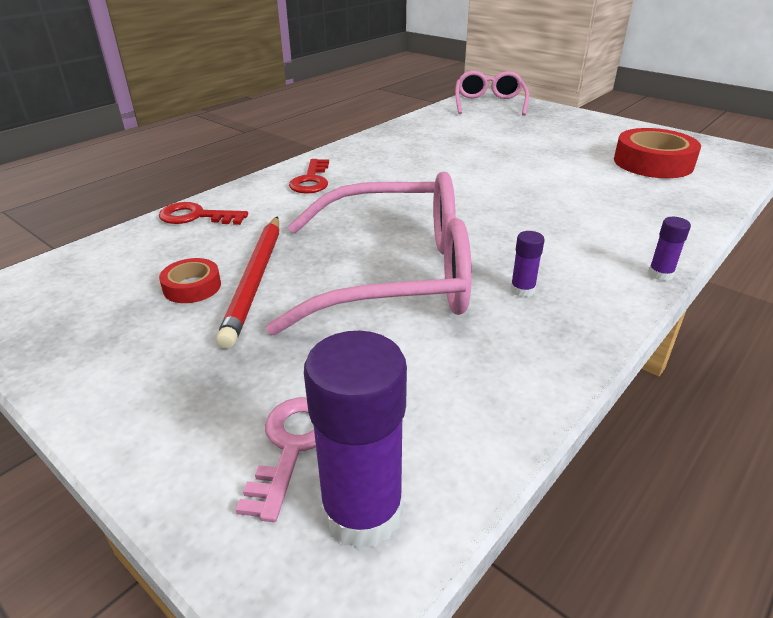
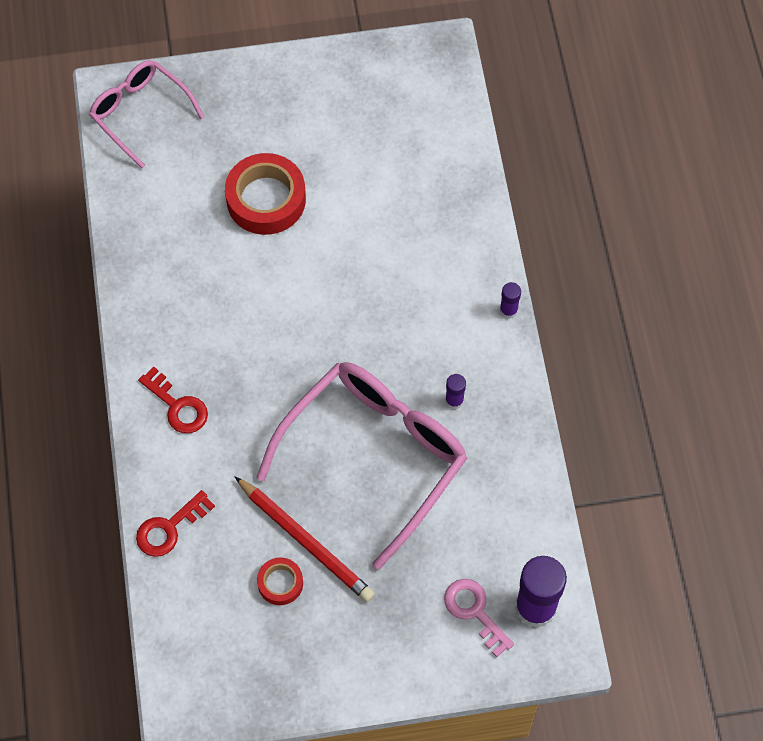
camera: 50 degrees left, 30 degrees up
red tape [614,128,701,178] -> red tape moved to [225,153,306,235]

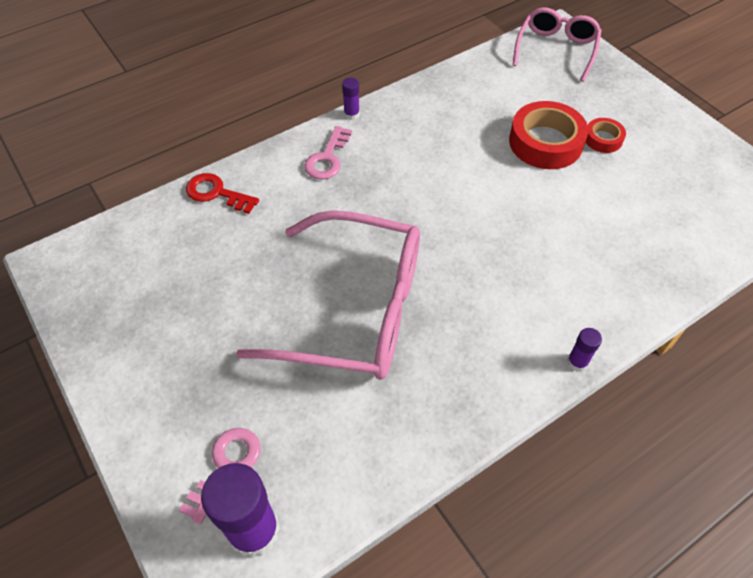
camera: 65 degrees right, 10 degrees down
red key [138,367,208,433] -> pink key [304,126,352,180]
red pencil [235,477,375,602] -> none
red tape [257,557,303,605] -> red tape moved to [586,118,626,153]
purple glue stick [445,374,466,409] -> purple glue stick moved to [342,78,360,120]

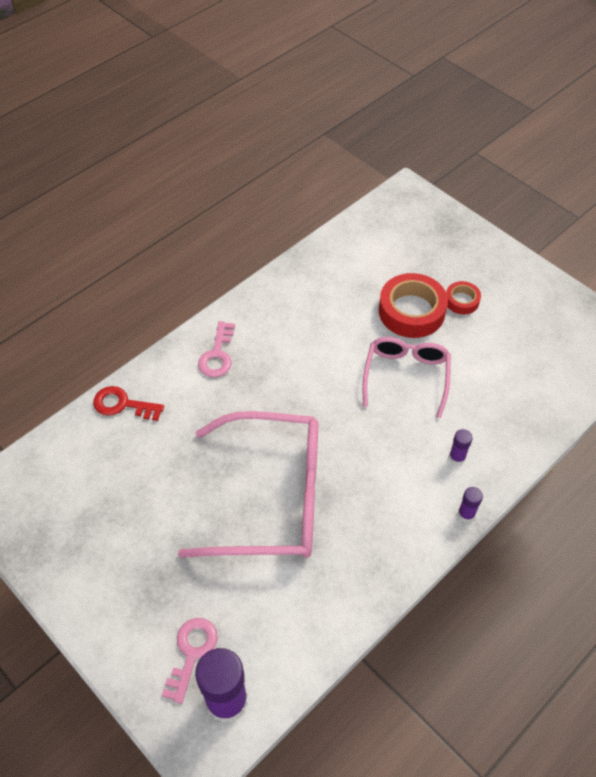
camera: 10 degrees left, 0 degrees up
purple glue stick [342,78,360,120] -> purple glue stick moved to [449,429,473,465]
pink glasses [513,7,602,82] -> pink glasses moved to [363,337,451,418]

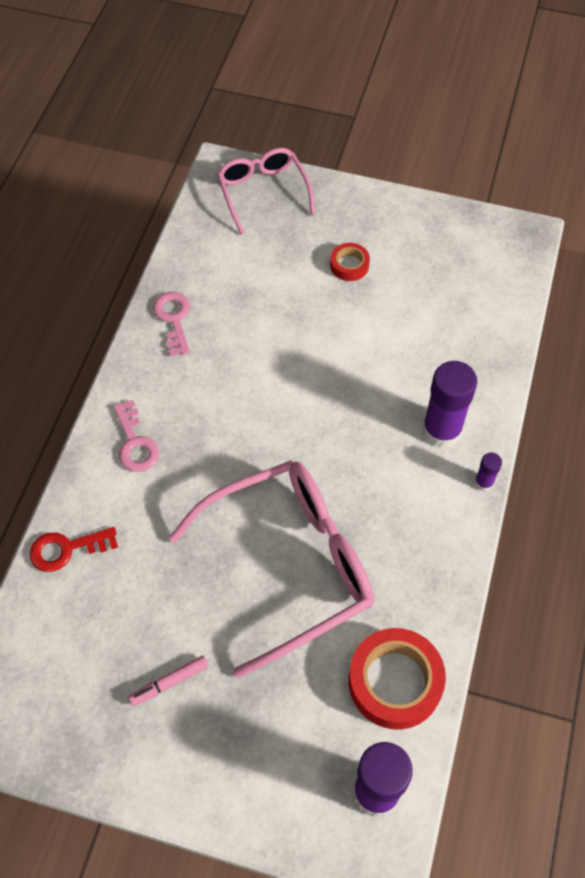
camera: 30 degrees left, 5 degrees up
pink key [162,618,218,704] -> pink key moved to [153,292,190,356]
pink glasses [363,337,451,418] -> pink glasses moved to [217,148,315,235]
red tape [379,273,448,338] -> red tape moved to [349,628,446,729]
purple glue stick [449,429,473,465] -> purple glue stick [422,361,477,448], size x2.13
none -> pink marker [128,656,209,706]

